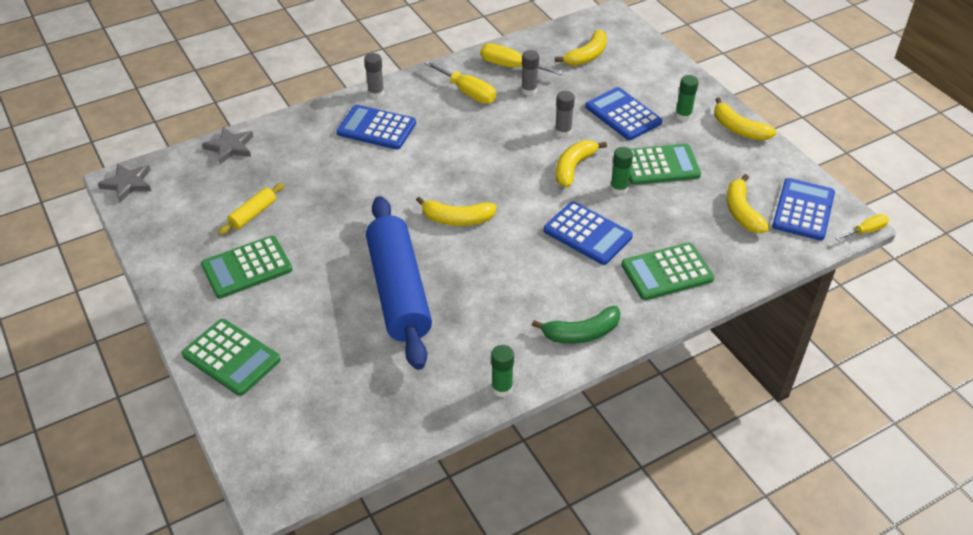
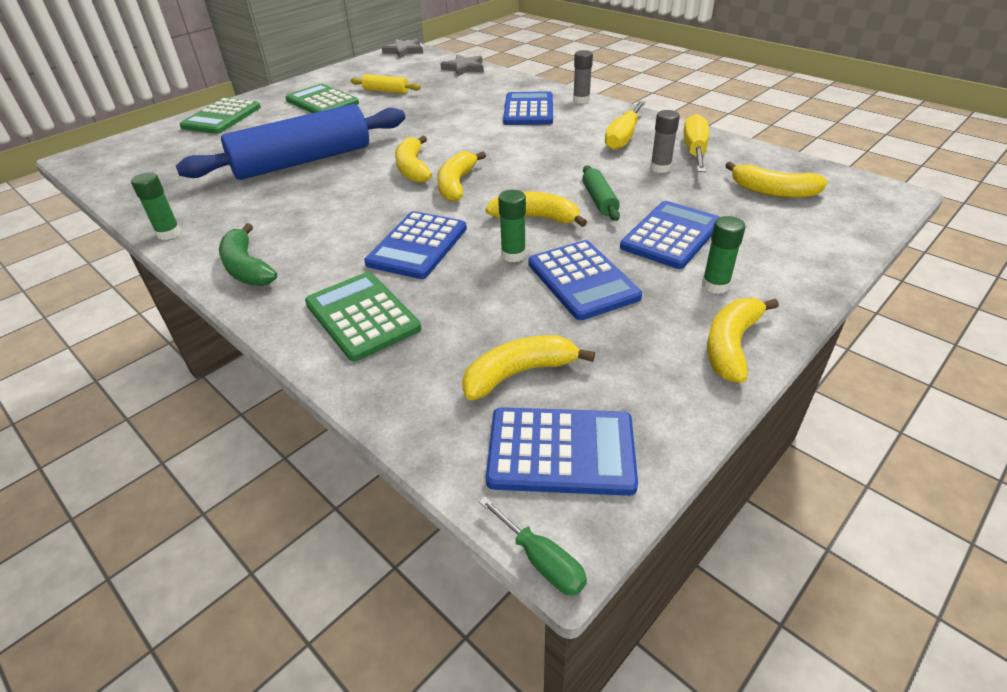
camera: 75 degrees right, 5 degrees down
grey glue stick [555,91,575,137] -> green rolling pin [582,166,620,221]
green calculator [629,144,701,185] -> blue calculator [528,240,642,320]
yellow screwdriver [835,214,889,241] -> green screwdriver [479,496,587,595]
none -> yellow banana [437,151,486,202]

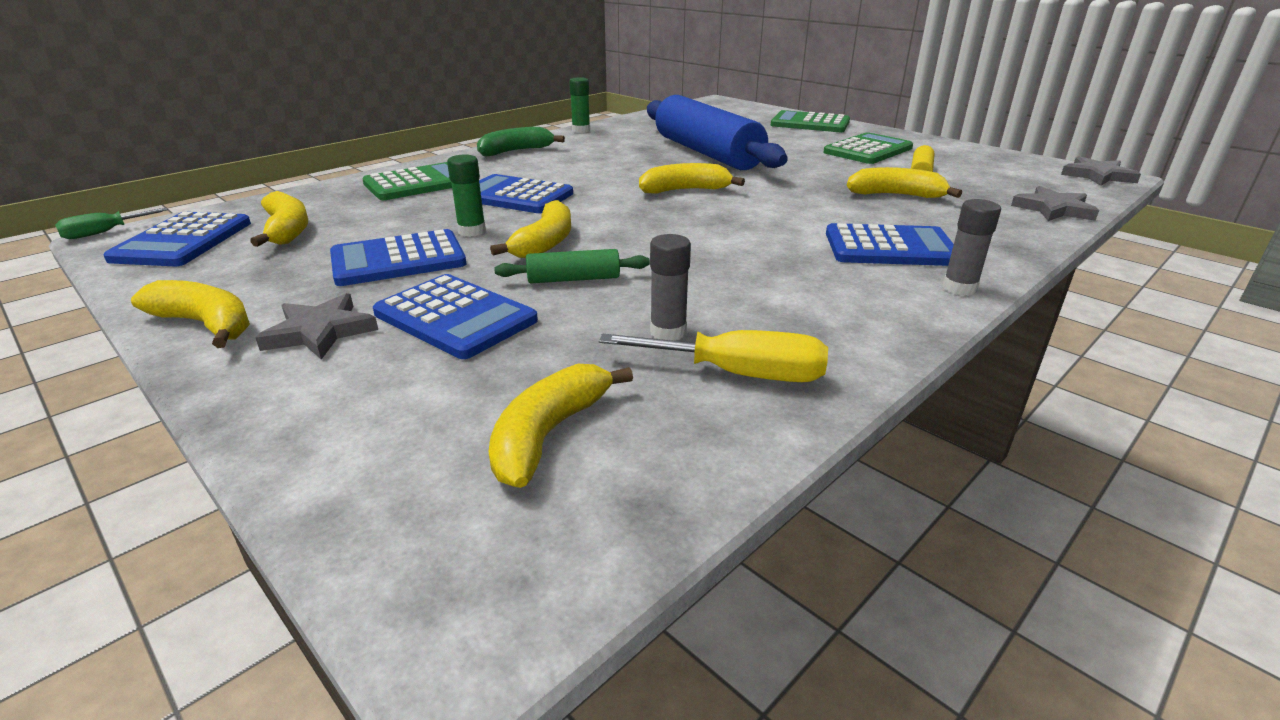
camera: 90 degrees right, 10 degrees down
yellow banana [437,151,486,202] -> yellow banana moved to [847,167,962,198]
yellow screwdriver [605,101,646,150] -> none
green glue stick [702,216,745,294] -> grey star [255,293,378,360]

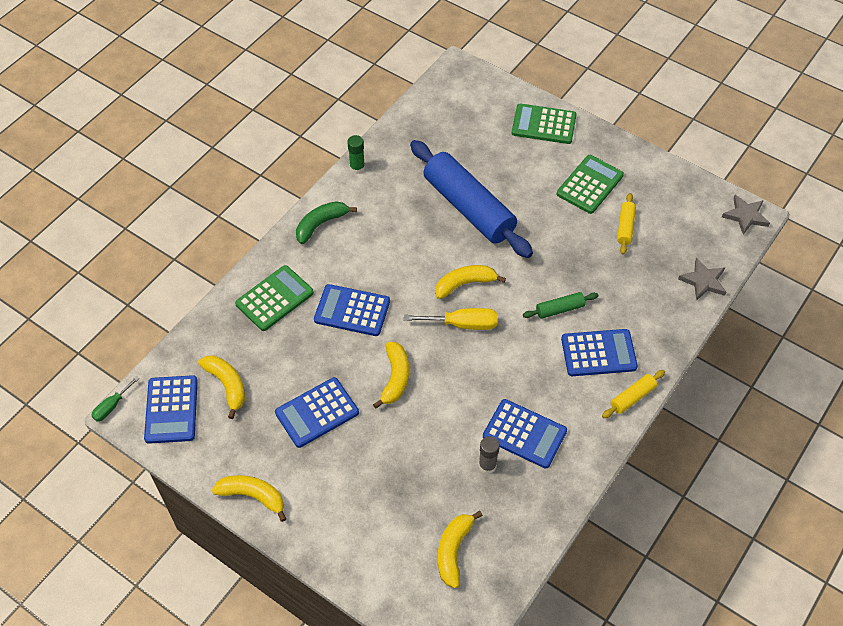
camera: 10 degrees left, 25 degrees up
grey star [255,293,378,360] -> none
blue calculator [373,274,538,359] -> blue calculator moved to [483,399,567,468]
green glue stick [447,155,486,237] -> none
green rolling pin [494,249,650,283] -> green rolling pin moved to [523,292,599,319]
yellow screwdriver [599,330,828,382] -> yellow screwdriver moved to [404,308,498,330]
yellow banana [847,167,962,198] -> none
grey glue stick [942,199,1001,296] -> yellow rolling pin [602,370,665,418]

